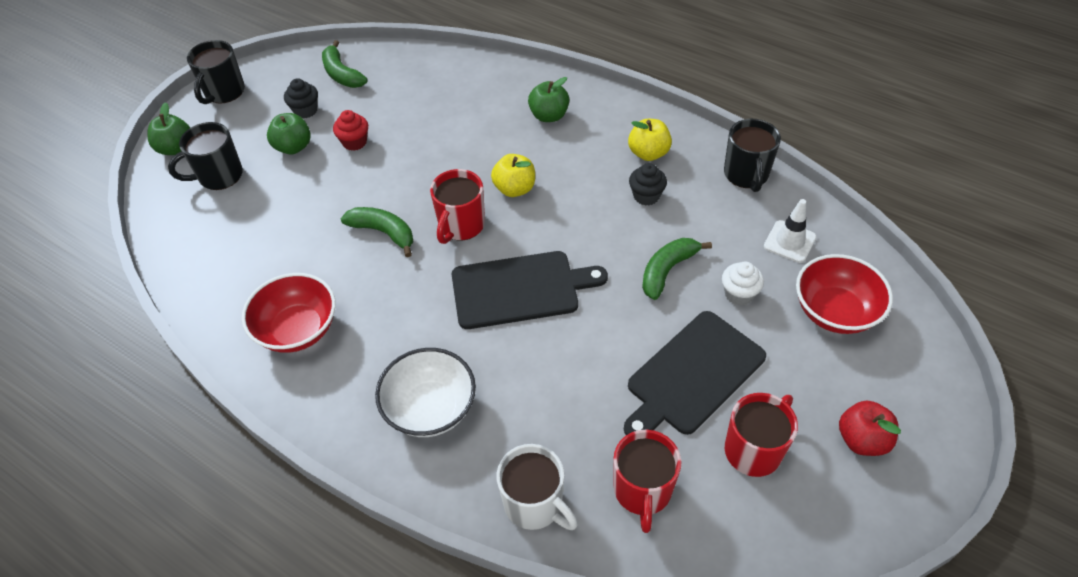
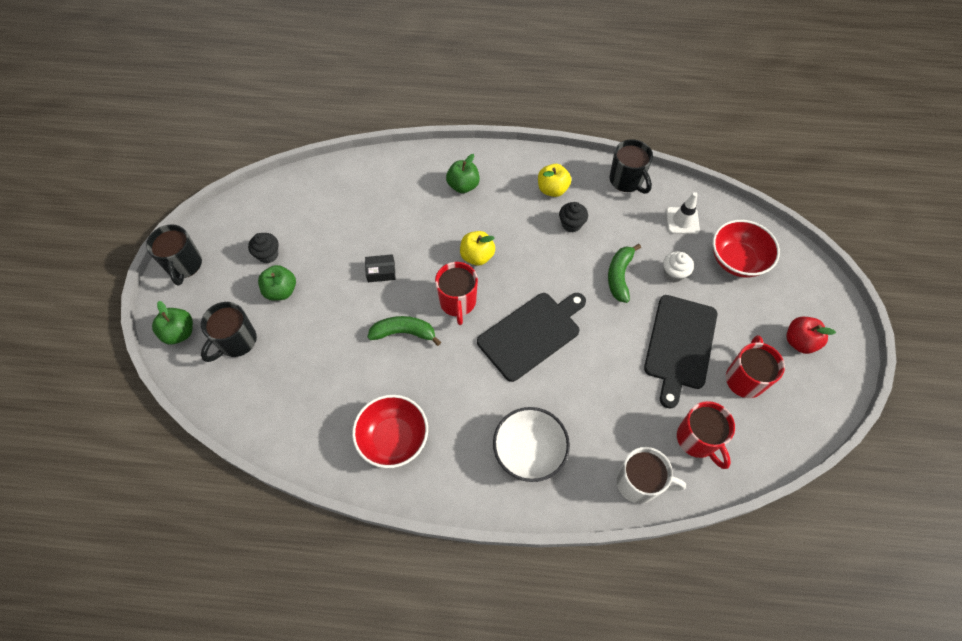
camera: 30 degrees left, 10 degrees up
green banana [322,40,368,88] -> none
red cupcake [333,110,368,151] -> none
none -> black box [365,254,396,282]

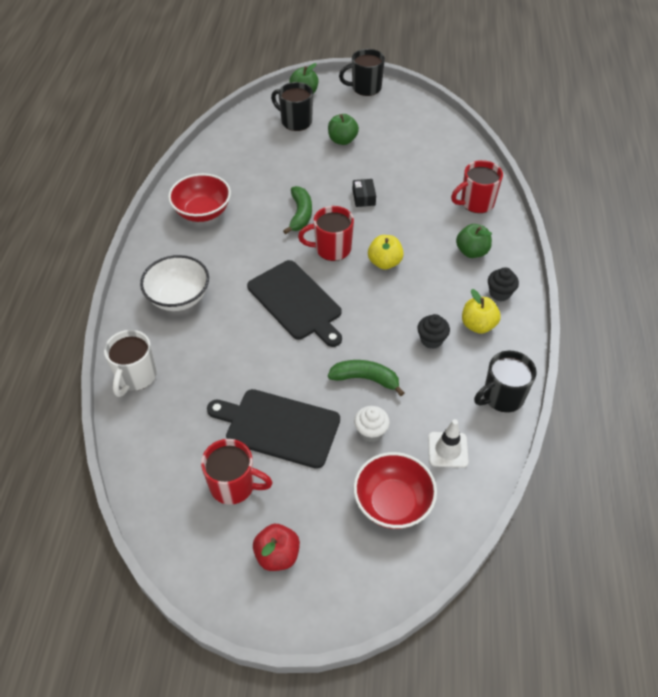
camera: 90 degrees right, 10 degrees down
black cupcake [248,233,279,263] -> black cupcake moved to [488,267,519,301]
red mug [677,401,735,469] -> red mug moved to [451,160,503,213]

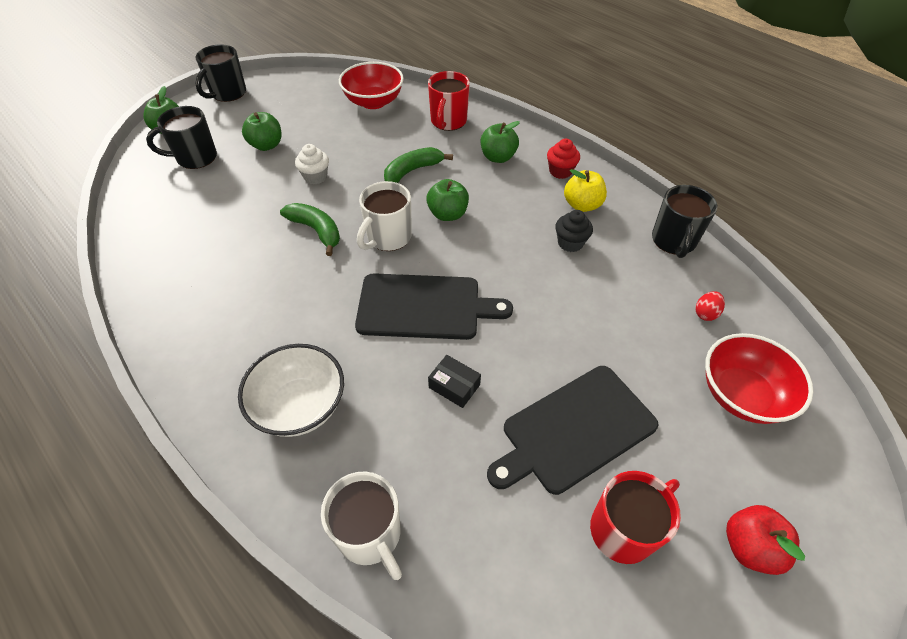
camera: 50 degrees left, 0 degrees up
red bowl [168,173,231,222] -> red bowl moved to [339,62,404,109]
red mug [298,206,354,261] -> white mug [357,181,412,251]
green banana [328,360,404,396] -> green banana moved to [384,147,453,183]
black box [353,179,376,207] -> black box moved to [428,355,481,408]
white cupcake [354,406,390,442] -> white cupcake moved to [295,144,329,184]
yellow apple [368,235,404,270] -> green apple [426,179,469,221]
white traffic cone [428,419,468,468] -> red egg [695,291,725,321]
black cupcake [488,267,519,301] -> red cupcake [547,139,580,179]

